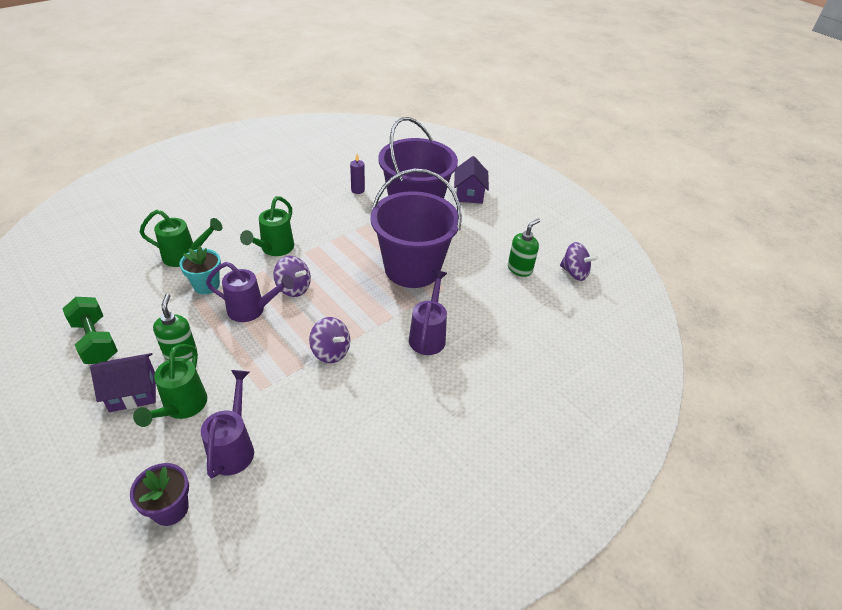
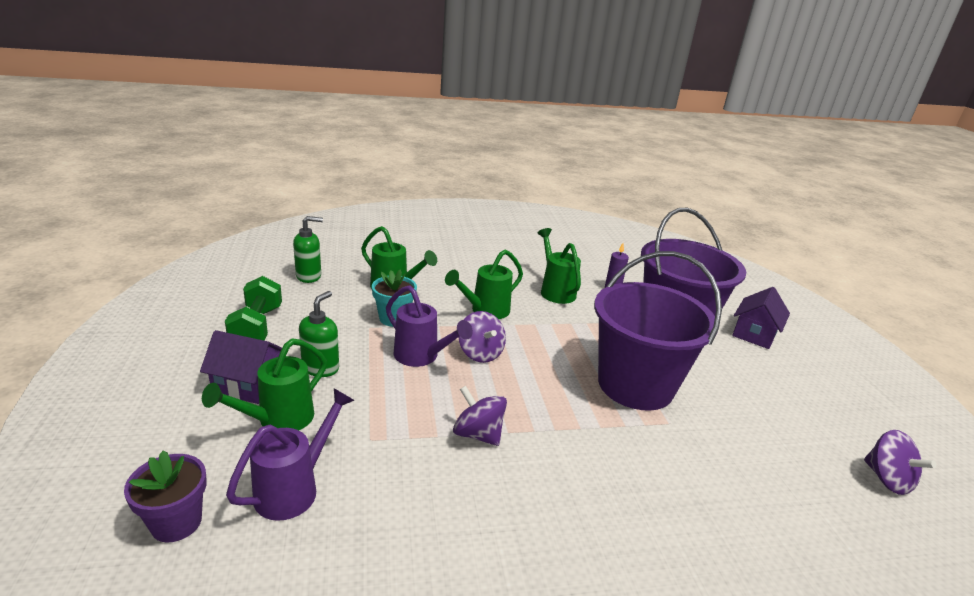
camera: 30 degrees right, 15 degrees down
purple spinning top [309,317,350,363] -> purple spinning top turned 150 degrees clockwise [453,386,507,446]
purple watering can [409,270,447,355] -> none
green soap dispenser [508,219,540,277] -> green soap dispenser moved to [293,216,323,283]
none -> green watering can [538,228,581,304]

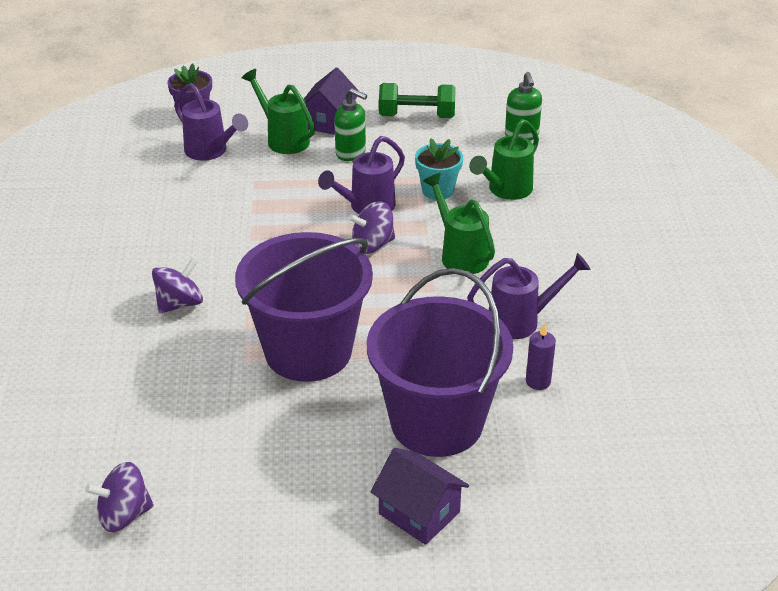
camera: 100 degrees right, 10 degrees up
purple spinning top [453,386,507,446] -> purple spinning top moved to [152,258,203,314]
green watering can [538,228,581,304] -> purple watering can [467,253,591,339]

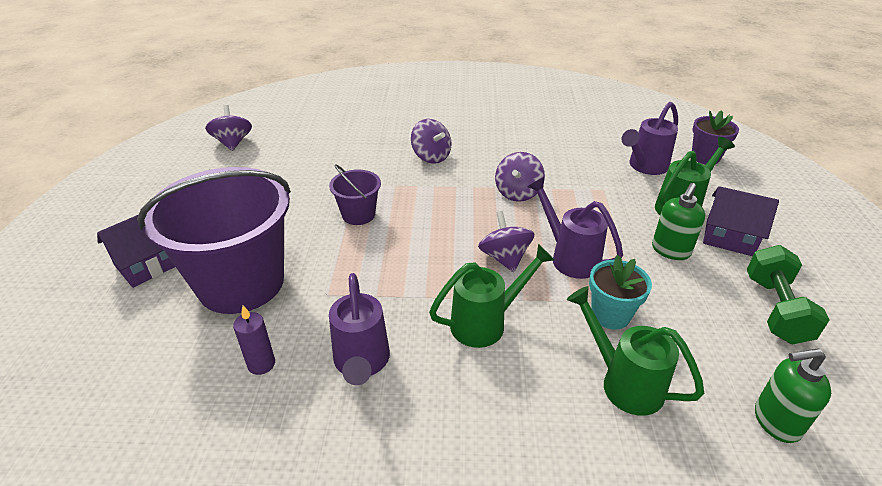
camera: 95 degrees right, 0 degrees up
purple bucket [235,232,373,382] -> purple bucket [329,164,381,225], size x0.45
none -> purple spinning top [495,152,545,202]

